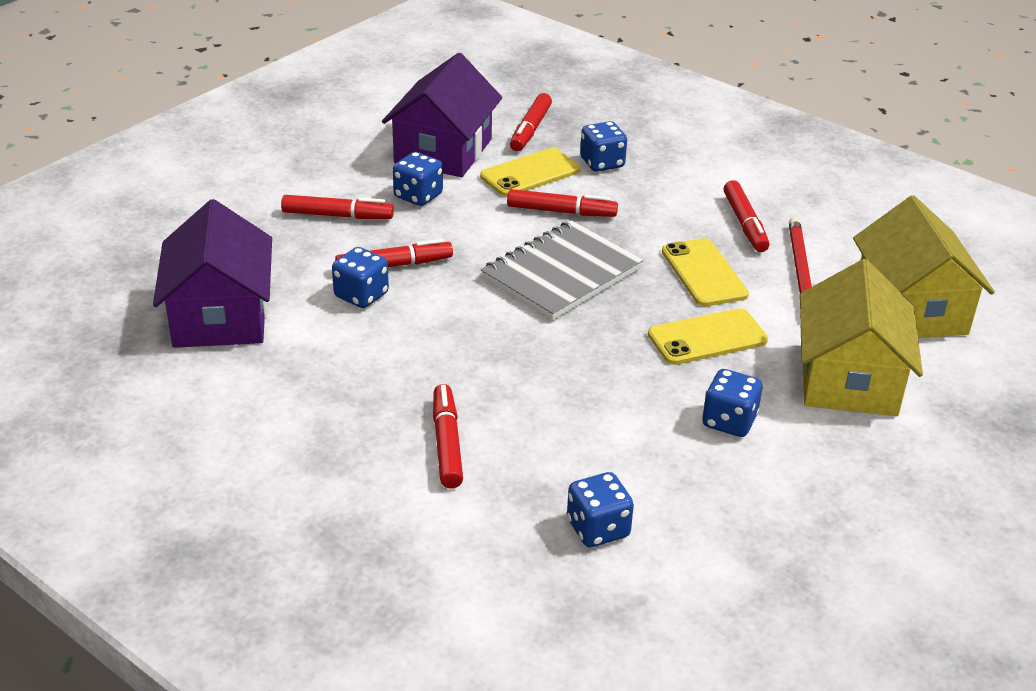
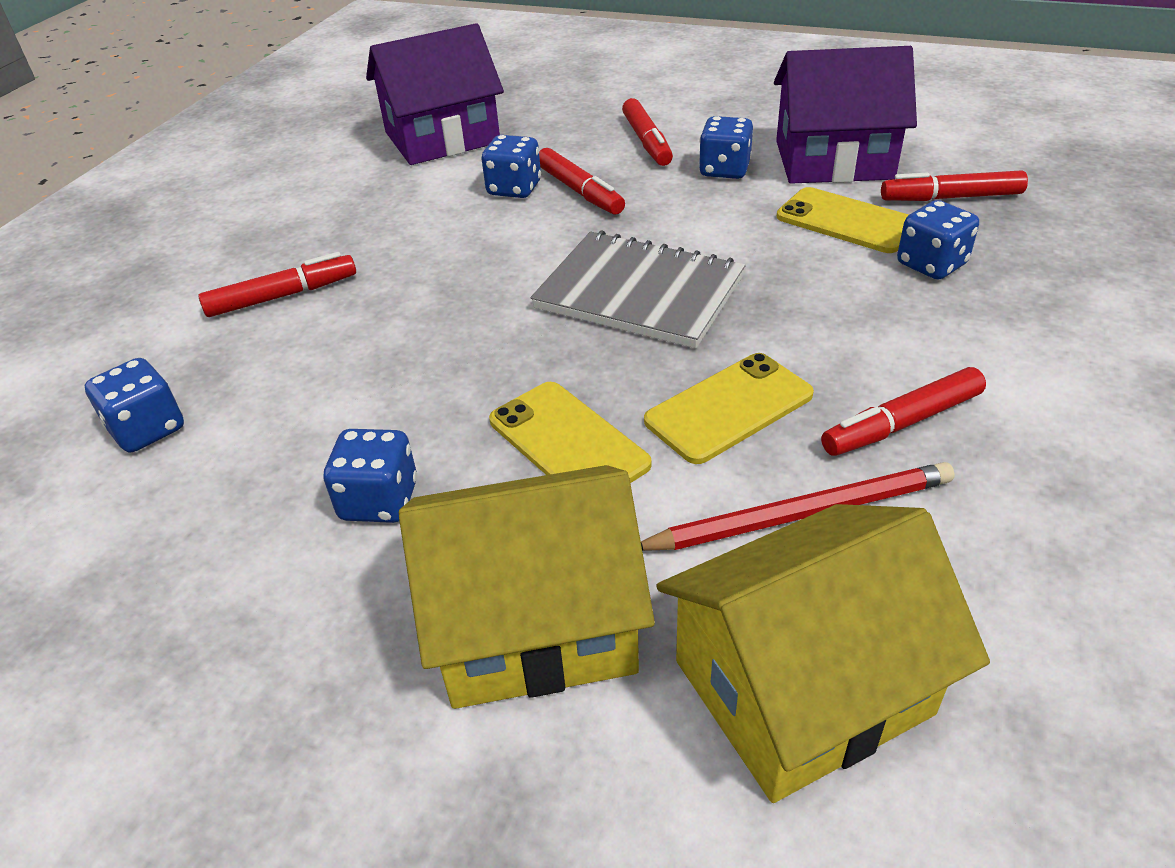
camera: 75 degrees right, 5 degrees up
red marker [507,189,618,217] -> none

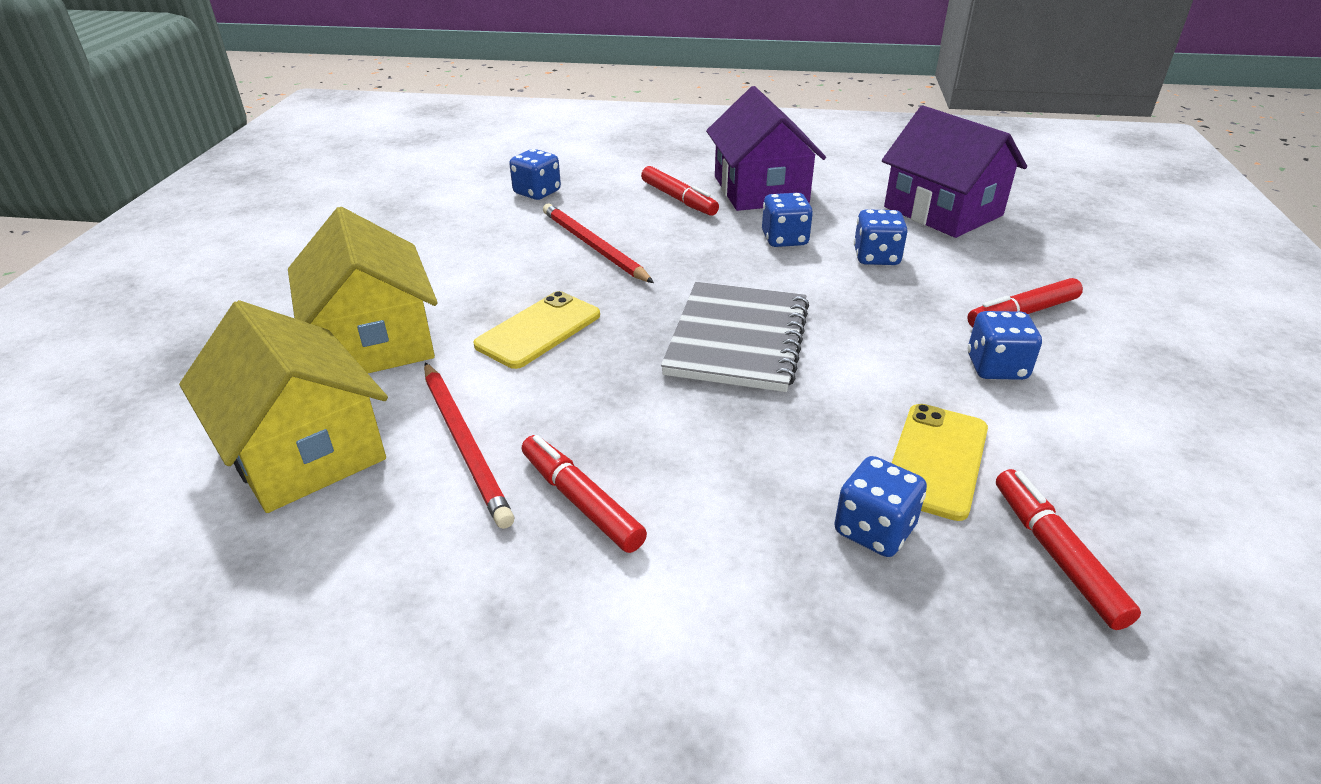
camera: 75 degrees right, 5 degrees down
blue dice [324,429,417,523] -> blue dice moved to [762,193,813,247]
red marker [539,148,625,215] -> none
yellow phone [644,353,814,464] -> none
purple house [774,46,917,184] -> purple house moved to [706,86,826,211]
none -> red pencil [543,204,654,283]

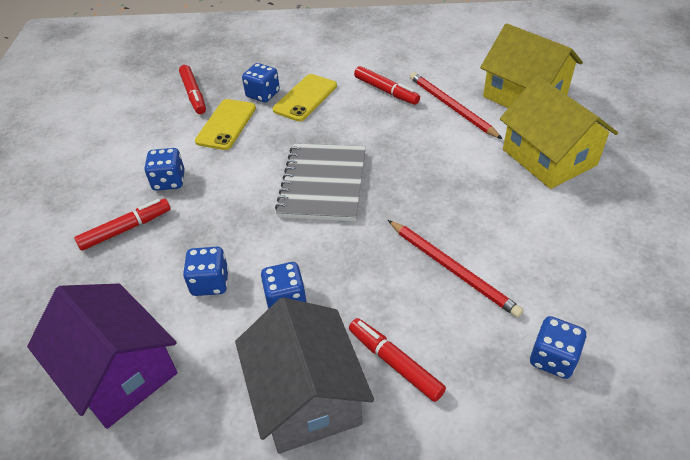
camera: 175 degrees right, 10 degrees up
yellow phone [474,291,600,369] -> yellow phone moved to [273,74,337,121]
purple house [706,86,826,211] -> grey house [235,297,374,454]

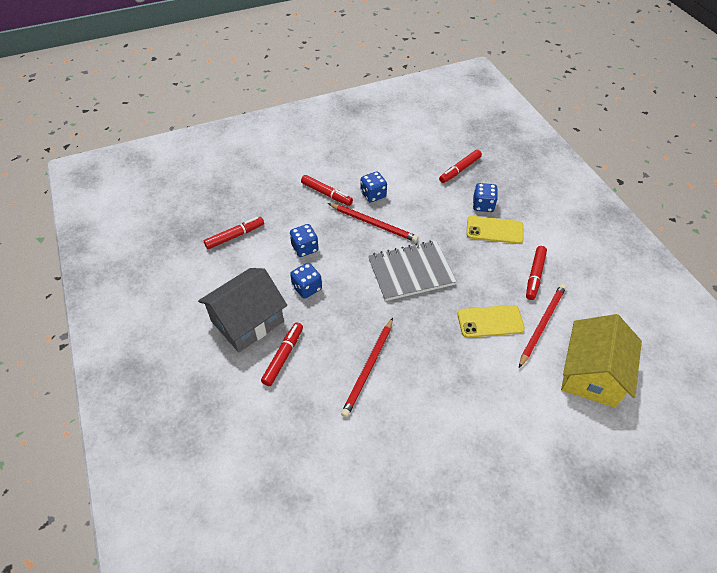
camera: 65 degrees right, 5 degrees up
purple house [27,284,178,429] -> red marker [204,217,264,249]
yellow phone [195,99,256,150] -> yellow phone moved to [457,305,525,338]
yellow house [500,76,618,189] -> none
blue dice [530,316,587,379] -> none
none -> red pencil [328,203,419,242]

